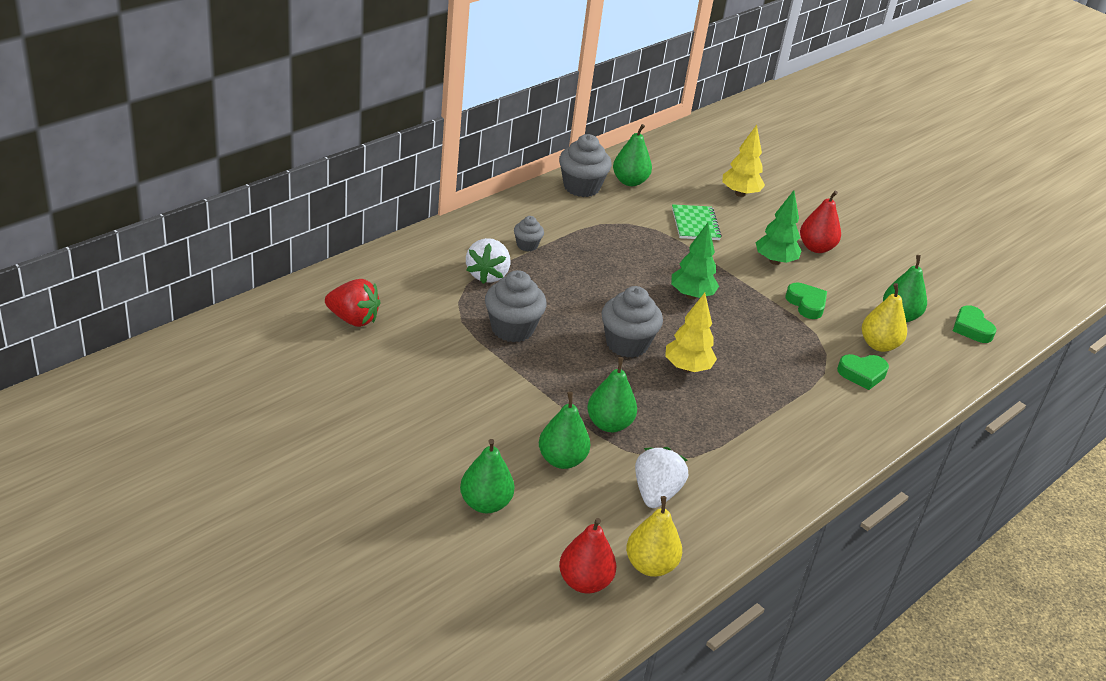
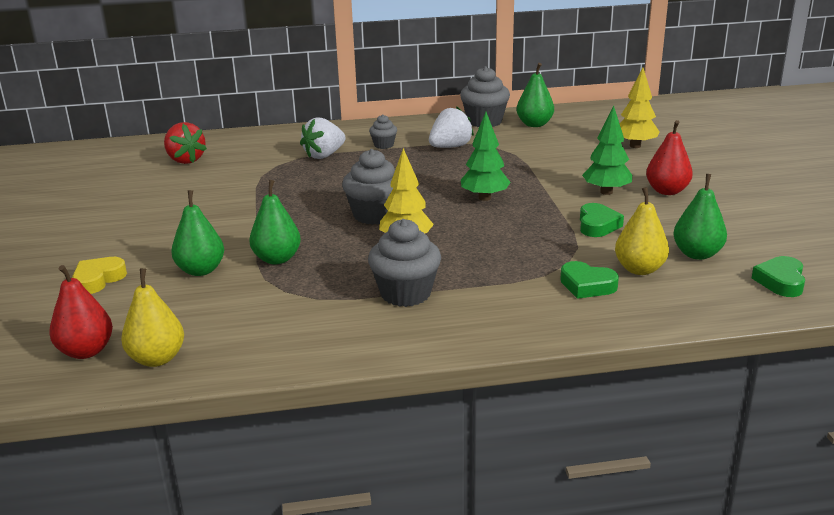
camera: 40 degrees right, 10 degrees down
green pear [460,439,515,513] -> yellow heart [72,257,127,294]
grey cupcake [485,270,547,342] -> grey cupcake moved to [368,219,441,307]
white strawberry [635,447,688,508] -> white strawberry moved to [429,107,474,148]
green notebook [672,204,722,240] -> none

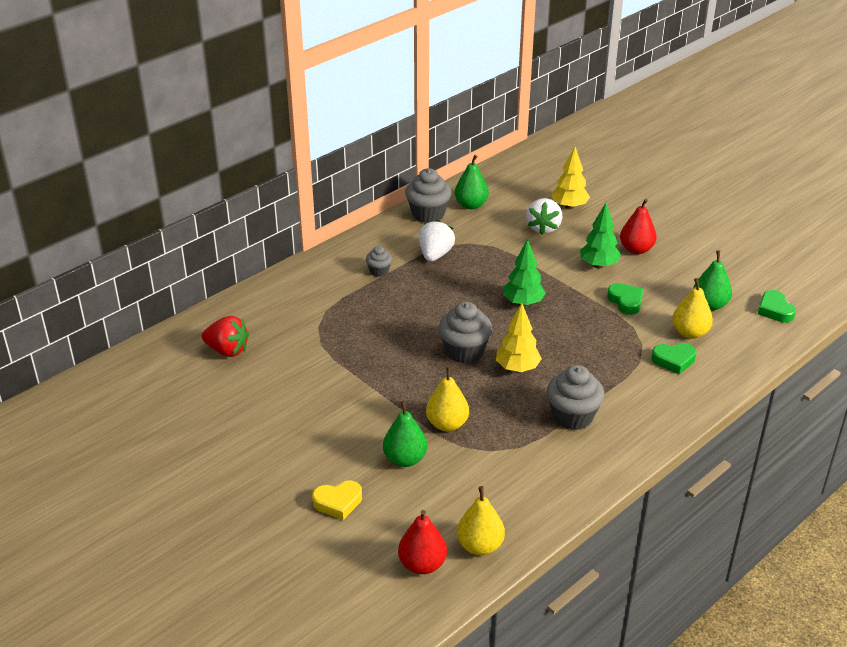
camera: 35 degrees left, 10 degrees up
yellow heart [72,257,127,294] -> yellow heart turned 105 degrees counterclockwise [312,480,362,520]
green pear [249,180,301,264] -> yellow pear [426,367,469,431]
white strawberry [300,117,346,159] -> white strawberry moved to [526,198,562,235]

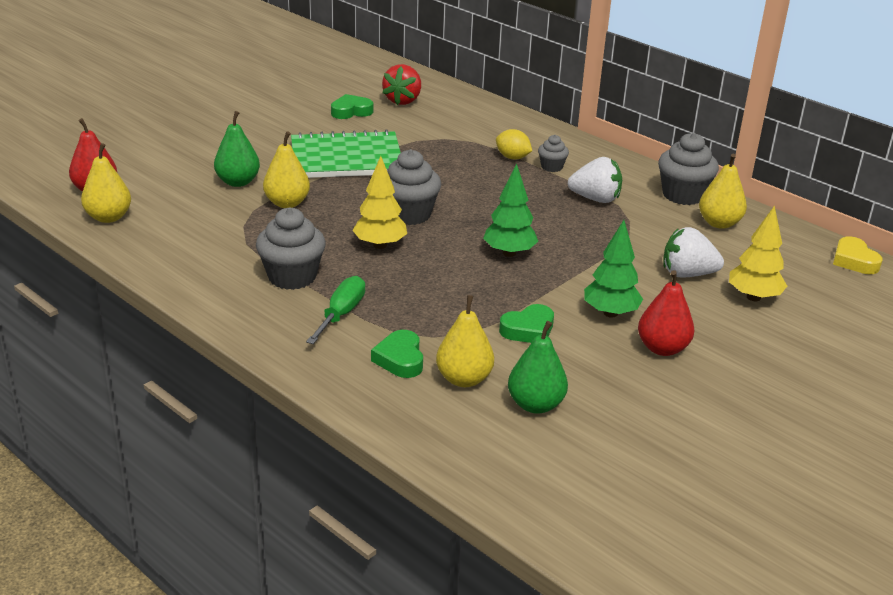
camera: 85 degrees right, 5 degrees down
yellow heart [312,480,362,520] -> yellow heart moved to [833,236,882,274]
green pear [455,155,489,209] -> yellow pear [699,154,747,229]
green heart [758,290,796,323] -> green heart moved to [331,94,373,119]
none -> green notebook [291,129,401,178]
none -> green screwdriver [306,276,365,344]
none -> yellow lemon [496,129,532,159]

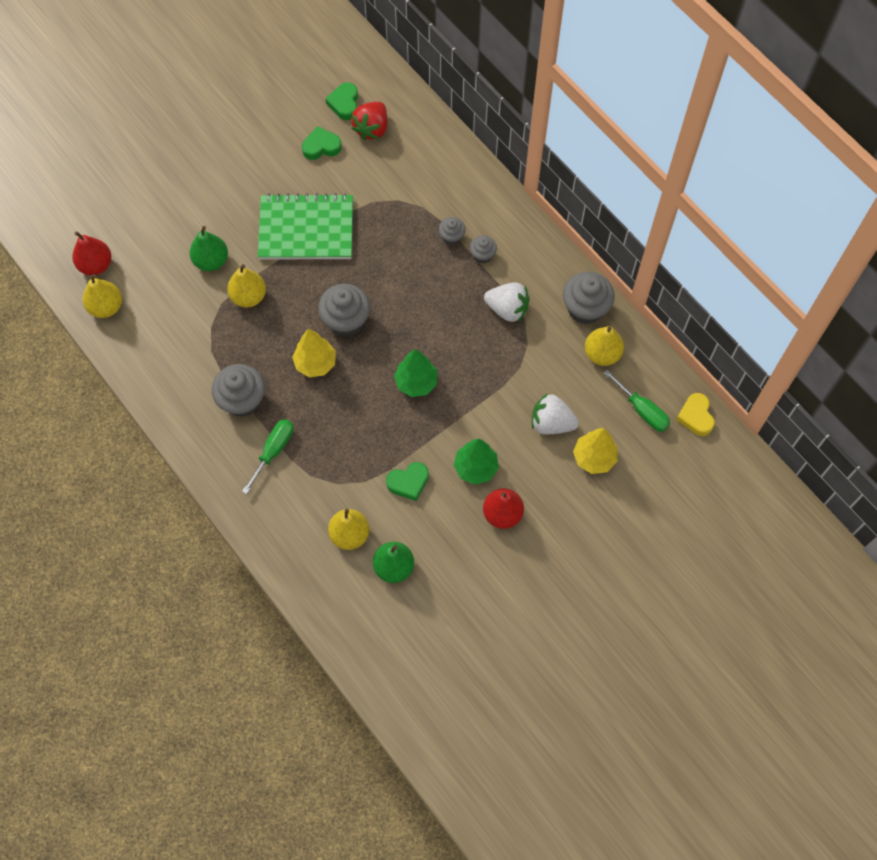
camera: 10 degrees right, 35 degrees up
green heart [371,330,423,378] -> green heart moved to [325,82,358,120]
yellow lemon [496,129,532,159] -> grey cupcake [439,217,466,245]
none -> green screwdriver [604,370,670,432]

